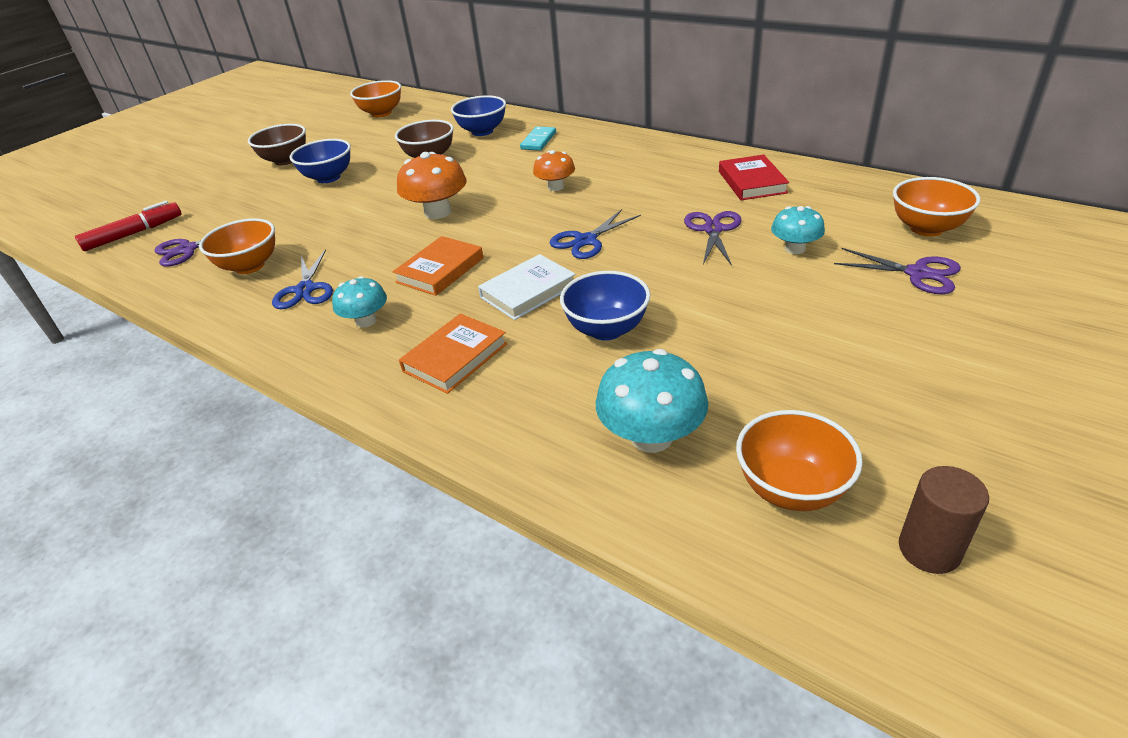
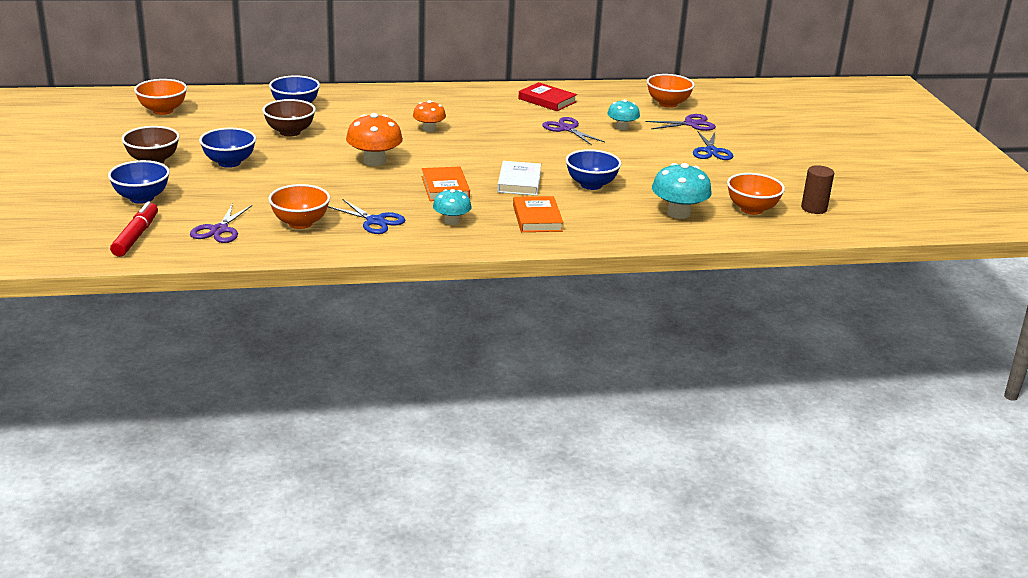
camera: 50 degrees left, 10 degrees down
turquoise domino [520,126,556,151] -> none
blue scissors [549,209,641,259] -> blue scissors moved to [693,131,733,160]
none -> blue bowl [108,160,170,204]

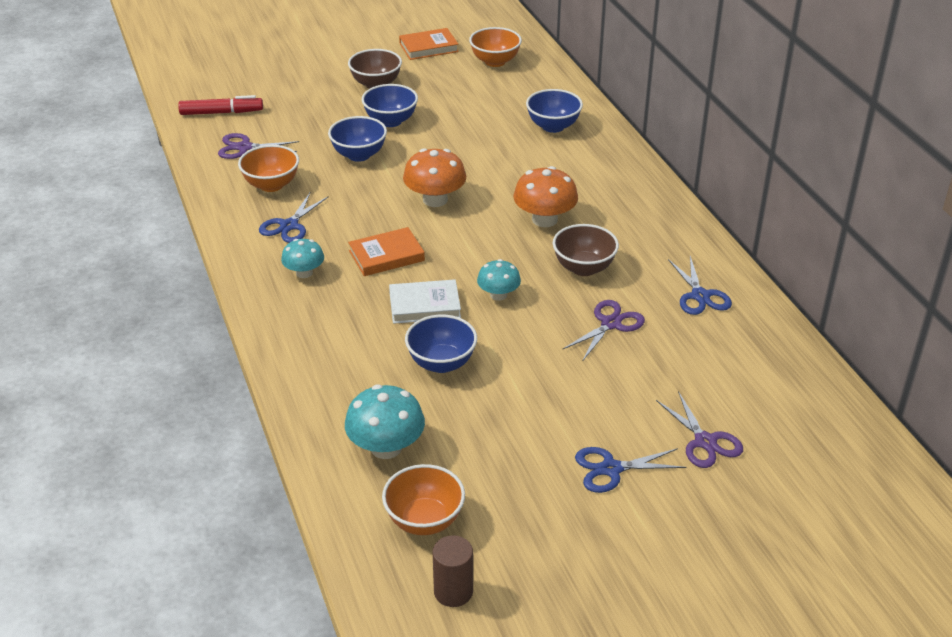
camera: 80 degrees right, 10 degrees up
blue bowl [108,160,170,204] -> blue bowl moved to [328,116,387,162]
brown bowl [262,99,316,137] -> brown bowl moved to [553,224,619,276]
orange mushroom [413,100,446,132] -> orange mushroom [514,166,578,227], size x1.59
orange book [513,196,563,232] -> orange book moved to [399,28,459,60]
red book [518,82,577,111] -> blue scissors [668,256,732,315]
turquoise mushroom [607,99,640,130] -> turquoise mushroom moved to [477,259,521,301]
orange bowl [647,74,695,108] -> none

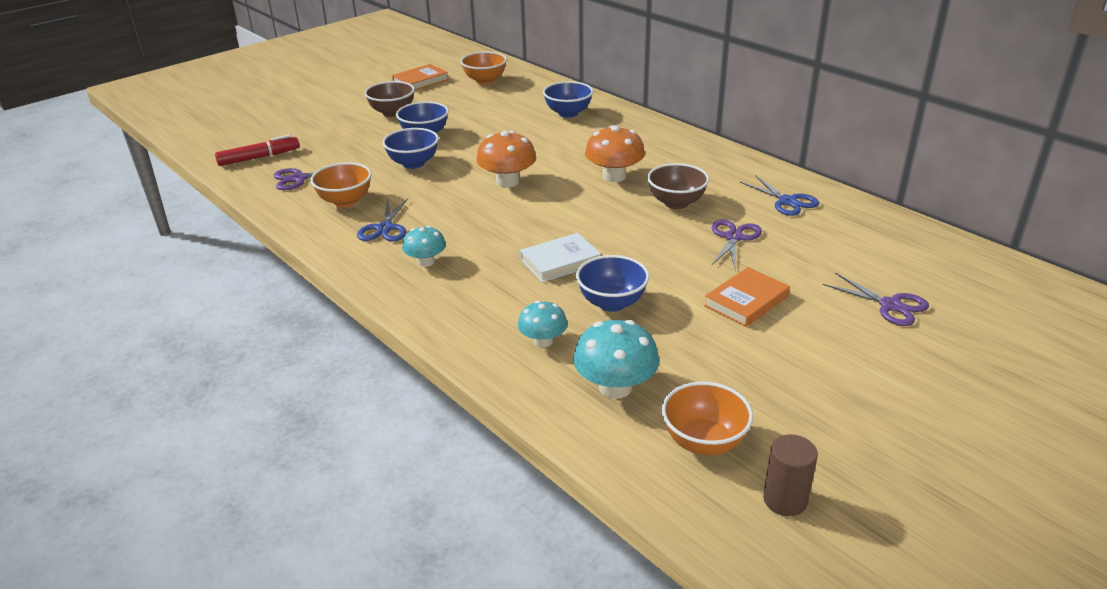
camera: 20 degrees left, 5 degrees down
orange book [348,227,425,276] -> orange book moved to [704,267,790,327]
turquoise mushroom [477,259,521,301] -> turquoise mushroom moved to [518,301,567,347]
blue scissors [575,447,686,493] -> none

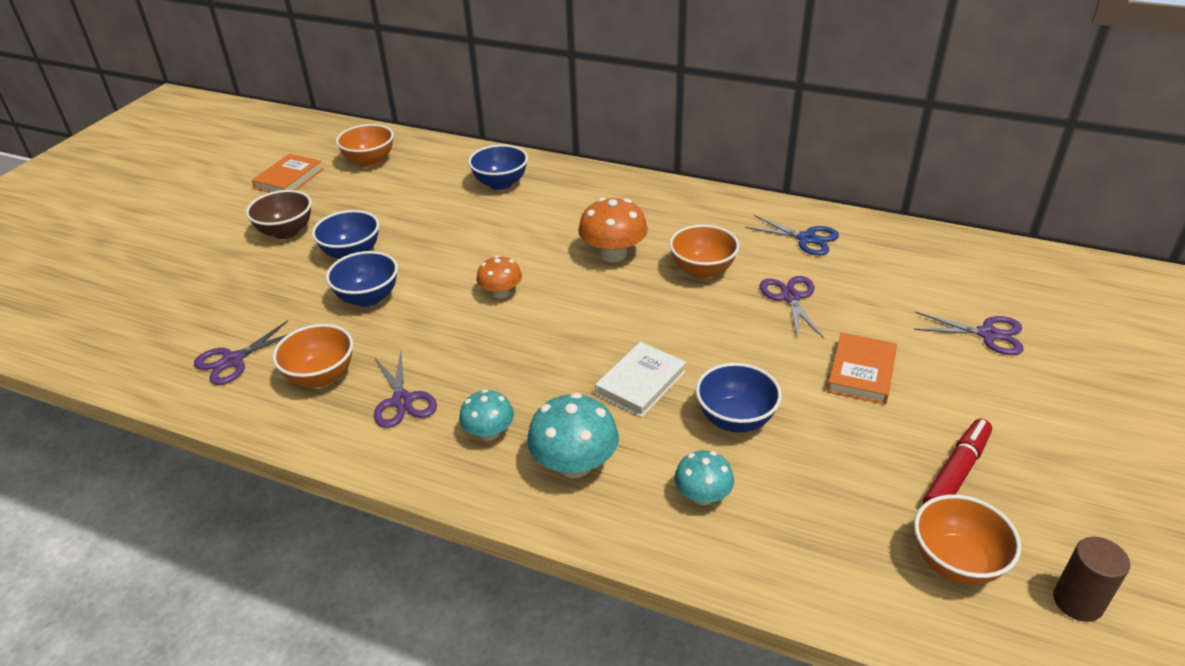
camera: 25 degrees left, 5 degrees up
red marker [215,134,299,166] -> red marker moved to [923,419,992,504]
blue scissors [357,198,408,242] -> purple scissors [374,351,437,428]
orange mushroom [476,131,536,188] -> orange mushroom [476,255,522,299], size x0.63
turquoise mushroom [573,320,659,399] -> turquoise mushroom moved to [527,393,619,478]
brown bowl [647,163,709,209] -> orange bowl [669,225,739,279]

